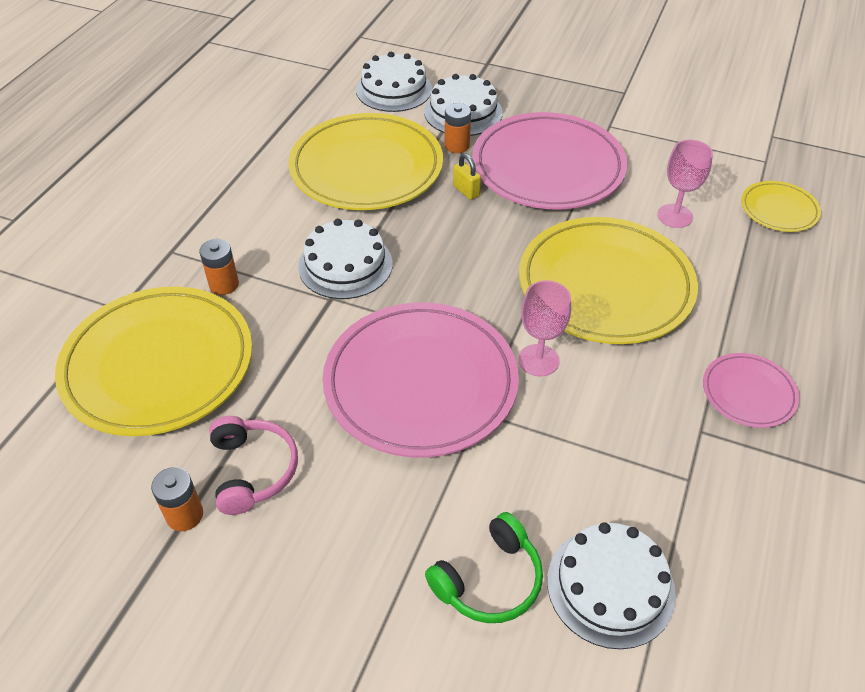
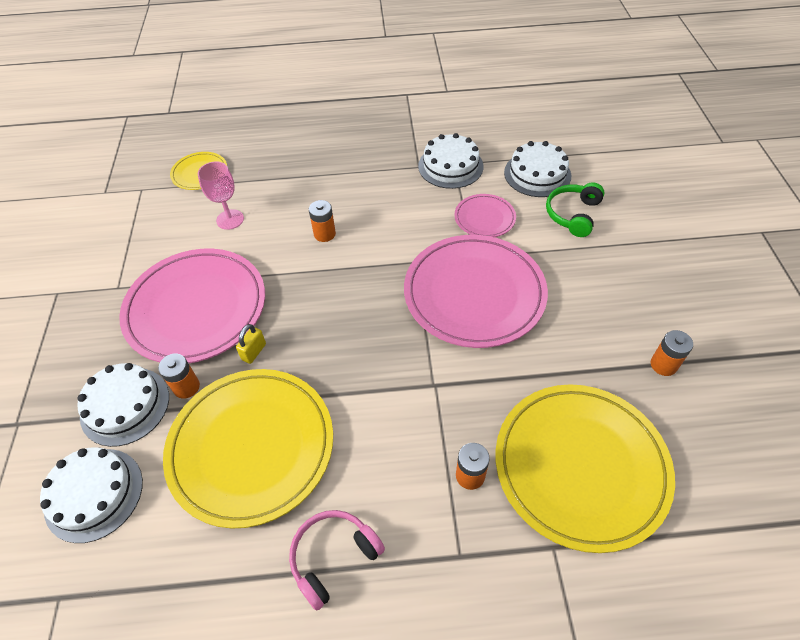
camera: 115 degrees left, 5 degrees up
pink headphones [209,416,298,515] -> pink headphones moved to [289,510,385,611]
white cake [298,219,393,299] -> white cake moved to [418,133,484,189]
green headphones [425,512,543,623] -> green headphones turned 90 degrees counterclockwise [546,182,605,237]
pink goblet [518,280,571,376] -> none
yellow plate [519,217,698,344] -> orange battery [309,200,336,242]
pink plate [703,353,799,428] -> pink plate moved to [454,194,516,237]

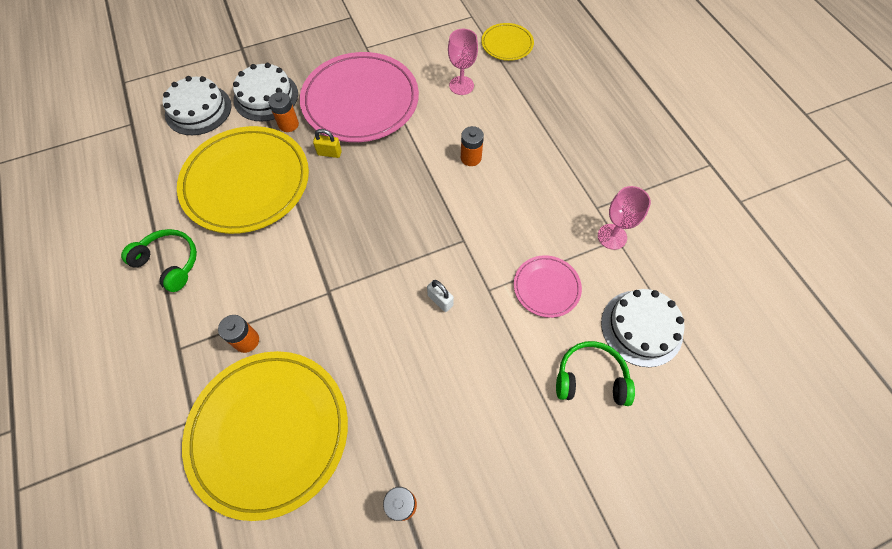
camera: 70 degrees right, 10 degrees up
pink headphones [289,510,385,611] -> green headphones [121,229,197,292]
pink plate [404,235,548,348] -> white padlock [427,280,454,312]
white cake [418,133,484,189] -> pink goblet [598,186,651,250]

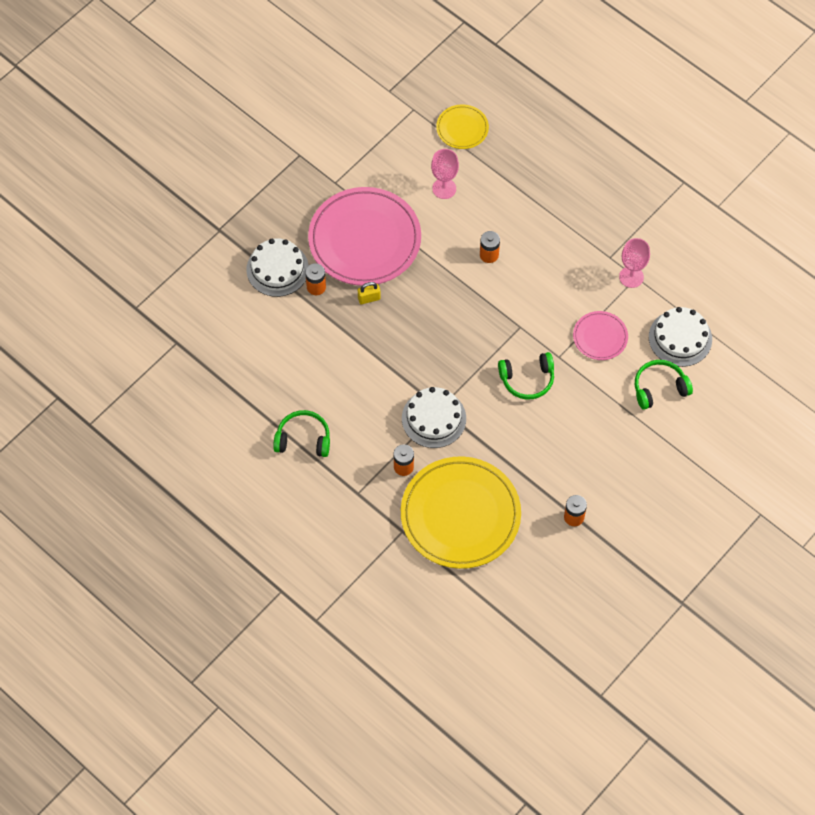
camera: 25 degrees left, 0 degrees up
white cake [163,76,232,135] -> white cake moved to [402,387,466,448]
yellow plate [177,126,309,234] -> none
white padlock [427,280,454,312] -> green headphones [498,352,554,400]

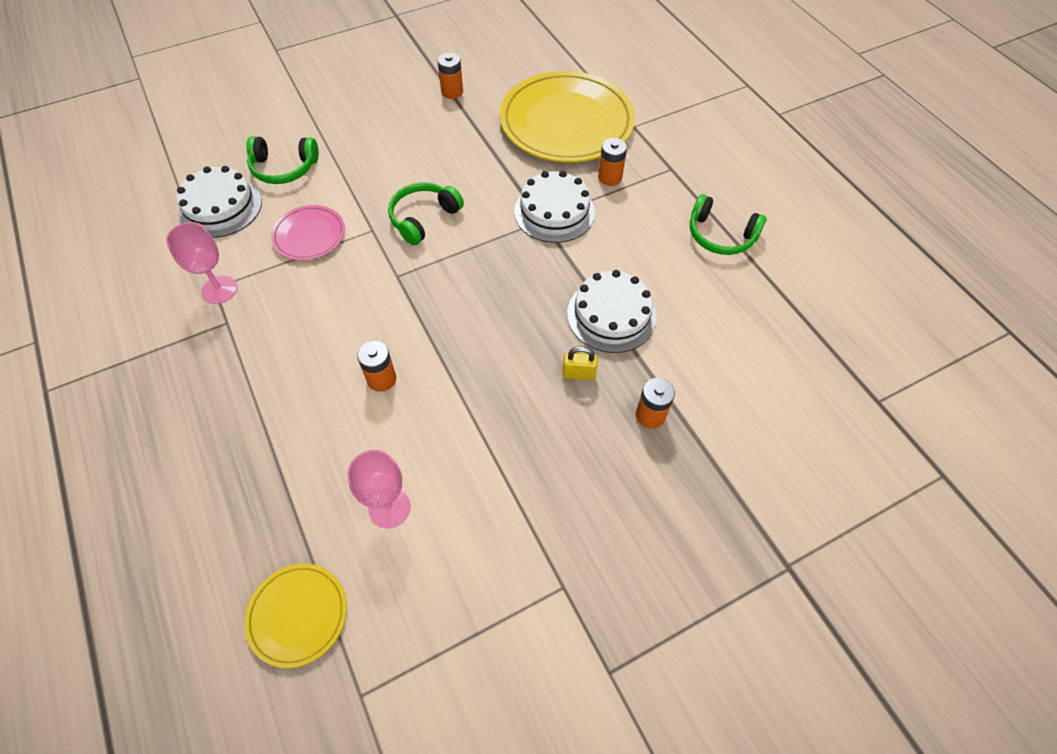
camera: 160 degrees left, 5 degrees down
white cake [246,239,309,297] -> white cake moved to [567,270,657,353]
pink plate [308,187,421,286] -> none
green headphones [498,352,554,400] -> green headphones turned 60 degrees counterclockwise [388,182,464,245]

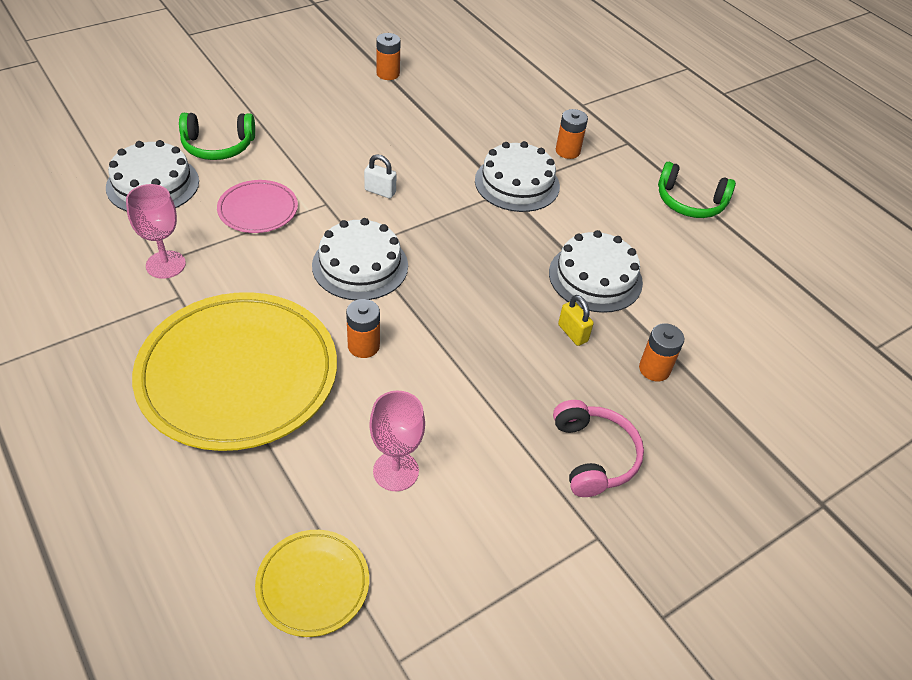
camera: 10 degrees left, 10 degrees down
green headphones [388,182,464,245] -> white padlock [364,154,397,198]
yellow plate [500,71,635,162] -> yellow plate moved to [132,292,337,451]
yellow padlock [562,346,598,380] -> yellow padlock turned 60 degrees clockwise [558,295,594,346]
none -> white cake [312,218,408,300]
none -> pink headphones [553,400,644,497]

